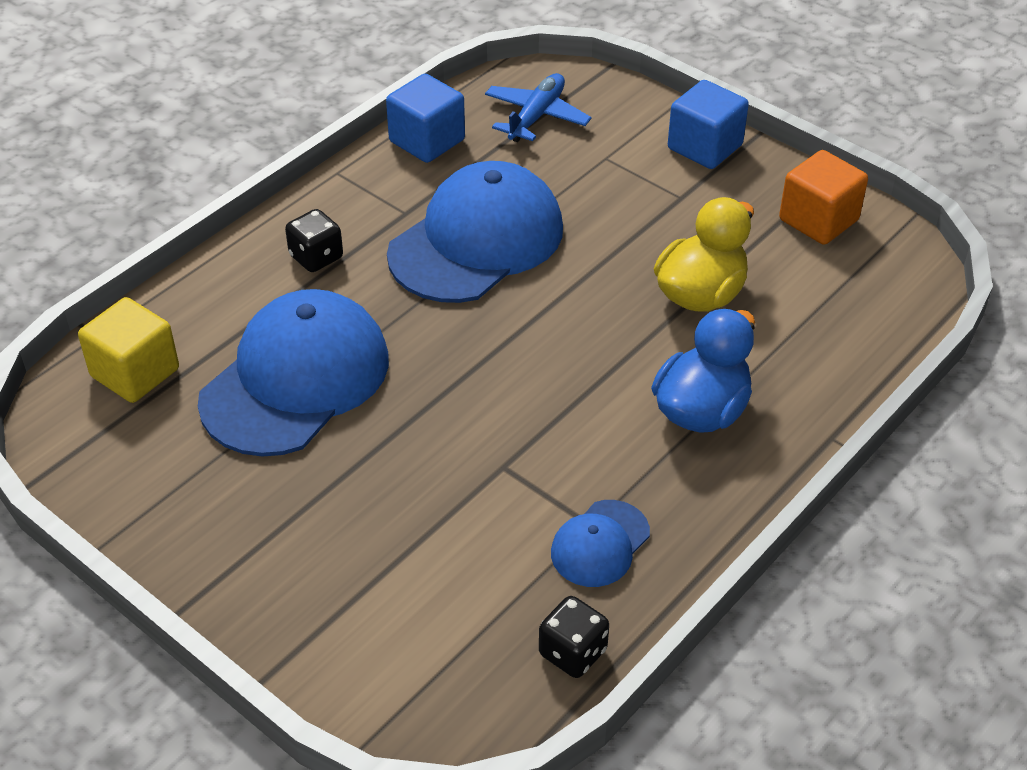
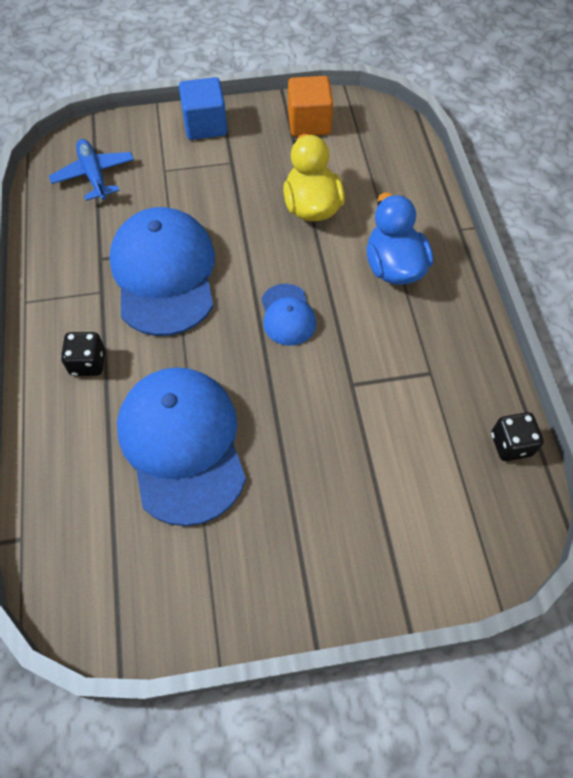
camera: 50 degrees left, 15 degrees up
yellow cube [78,297,179,403] -> none
blue cube [386,74,465,163] -> none
blue cap [551,500,650,587] -> blue cap moved to [261,284,316,346]

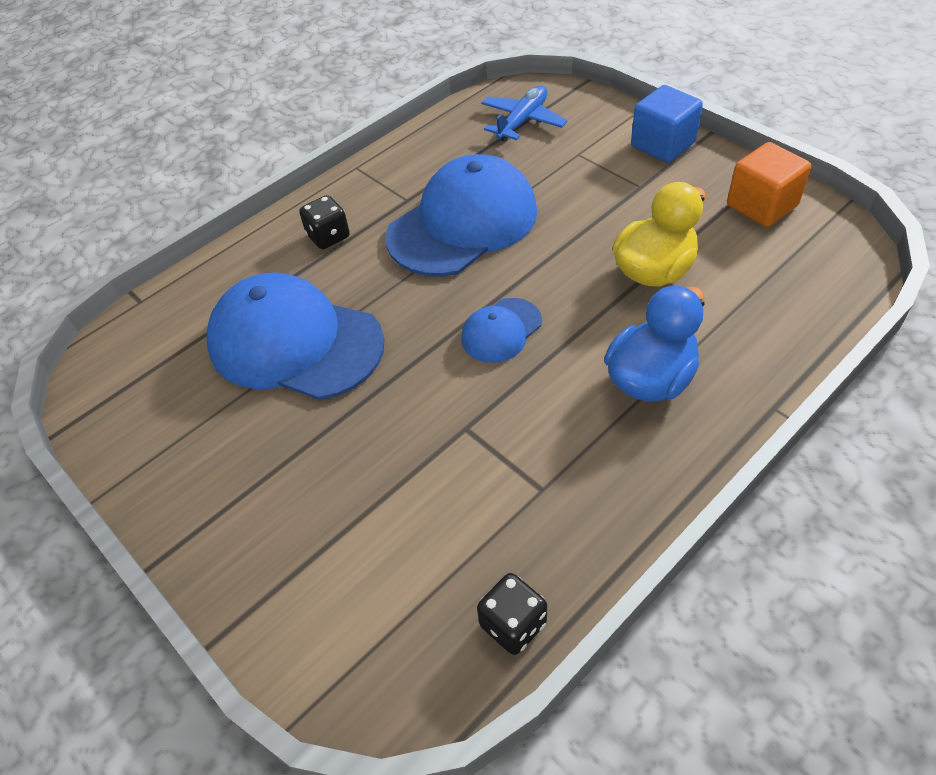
camera: 60 degrees right, 10 degrees down
blue cap [117,367,246,526] -> blue cap turned 105 degrees counterclockwise [206,272,385,400]

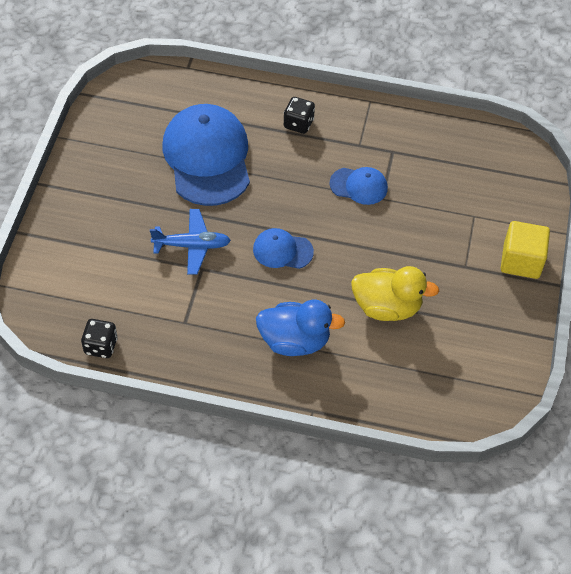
camera: 50 degrees right, 5 degrees up
blue cap [386,154,537,276] -> blue cap [329,167,388,205], size x0.48
blue plane [481,85,568,142] -> blue plane moved to [150,209,231,275]
blue cube [631,85,703,163] -> yellow cube [501,221,550,279]
orange cube [727,142,811,227] -> none

